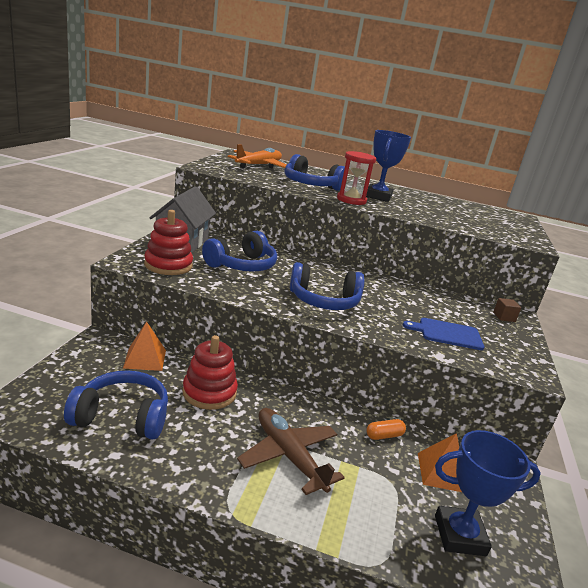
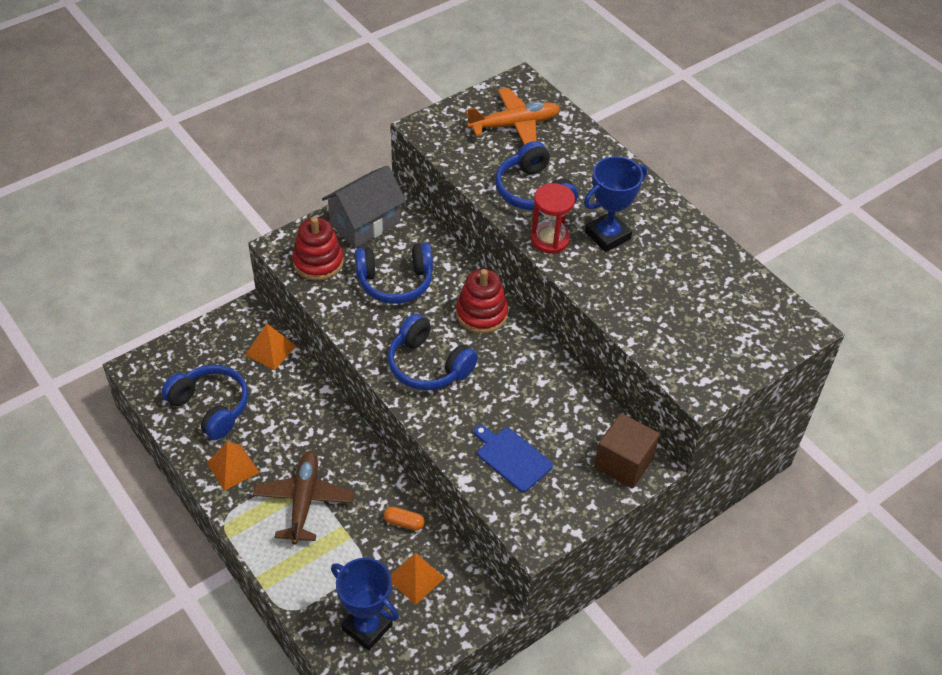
camera: 40 degrees right, 25 degrees up
red stacking toy [182,335,238,410] -> red stacking toy moved to [456,269,508,333]
brown cube [493,298,521,322] -> brown cube [594,413,660,488], size x2.13
none -> orange pyramid [207,441,260,491]

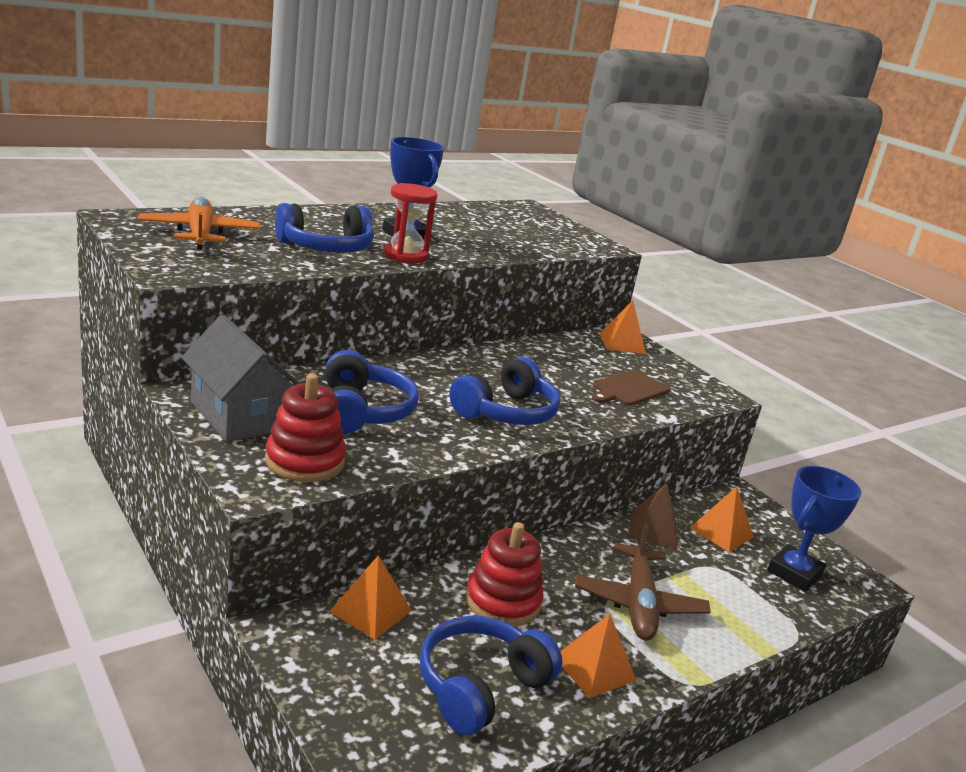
camera: 90 degrees left, 25 degrees down
brown plane [253,451,354,545] -> brown plane turned 90 degrees counterclockwise [575,523,711,641]
orange capsule [384,507,425,531] -> brown pyramid [629,483,677,549]
red stacking toy [456,269,508,333] -> red stacking toy moved to [466,522,544,627]
blue cutting board [474,425,553,492] -> brown cutting board [592,370,670,406]
brown cube [594,413,660,488] -> orange pyramid [599,300,646,354]

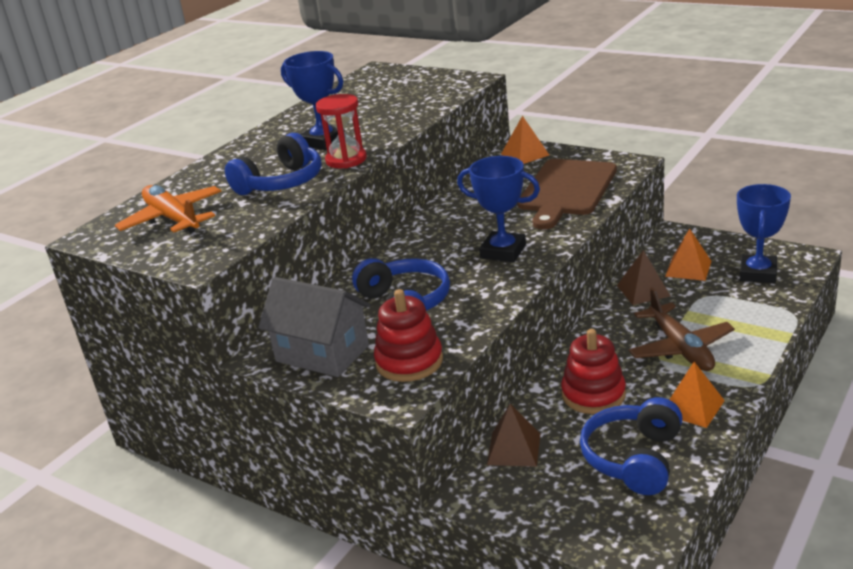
camera: 15 degrees left, 5 degrees up
orange pyramid [329,555,412,640] -> brown pyramid [487,404,540,467]
blue headphones [450,357,560,425] -> blue trophy [457,156,540,262]
brown cutting board [592,370,670,406] -> brown cutting board [517,159,617,229], size x1.77

